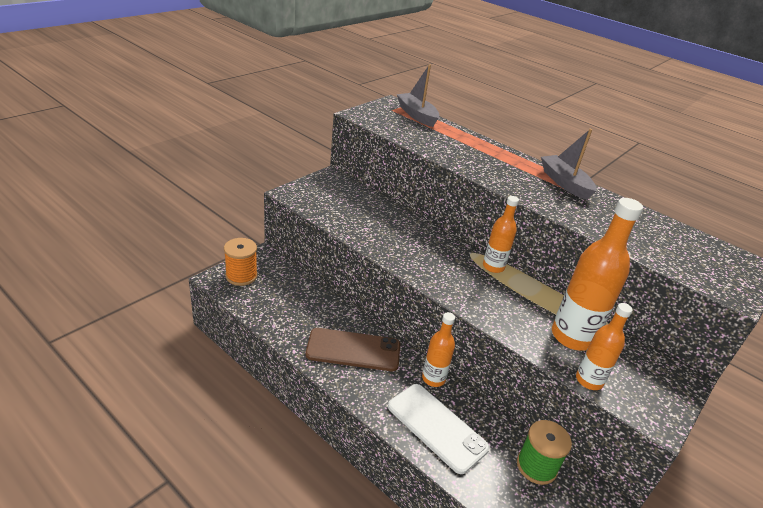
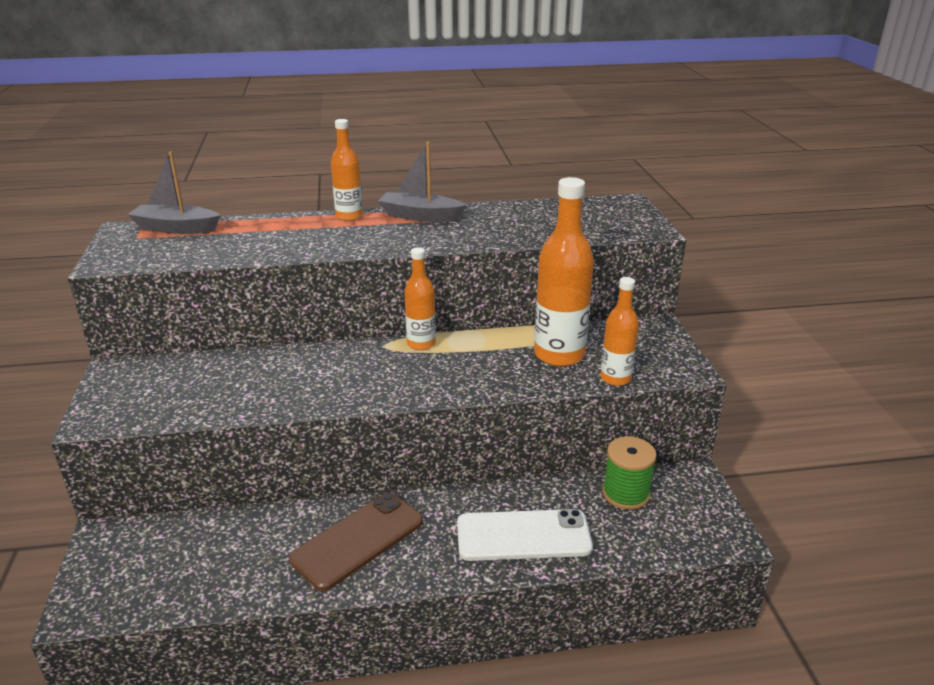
camera: 45 degrees left, 5 degrees down
orange spool [224,238,258,286] -> none
orange bottle [422,312,455,387] -> orange bottle moved to [331,119,363,221]

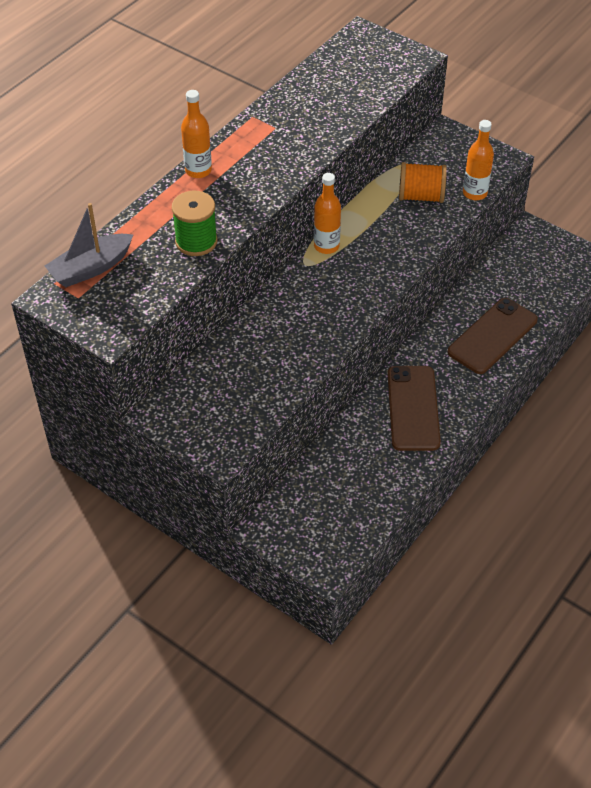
camera: 45 degrees left, 20 degrees up
grey boat [378,142,467,222] -> none
white phone [457,509,593,561] -> brown phone [448,298,538,374]
orange bottle [534,177,594,367] -> orange spool [399,162,447,203]
green spool [602,436,657,510] -> green spool moved to [172,191,218,256]

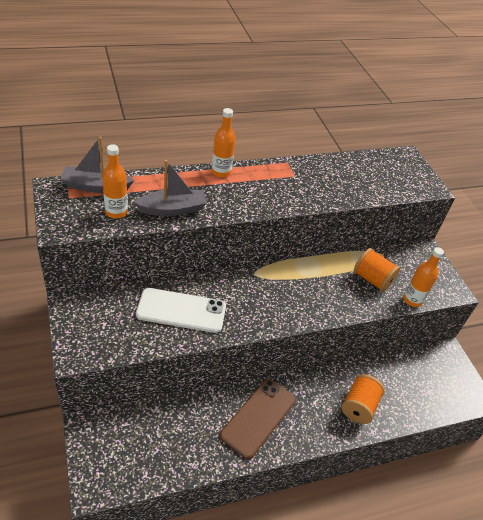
camera: 30 degrees right, 5 degrees down
green spool [172,191,218,256] -> grey boat [134,160,207,216]
orange bottle [314,173,341,254] -> orange bottle moved to [102,144,128,219]
brown phone [448,298,538,374] -> orange spool [342,374,385,424]
none -> white phone [136,288,226,333]

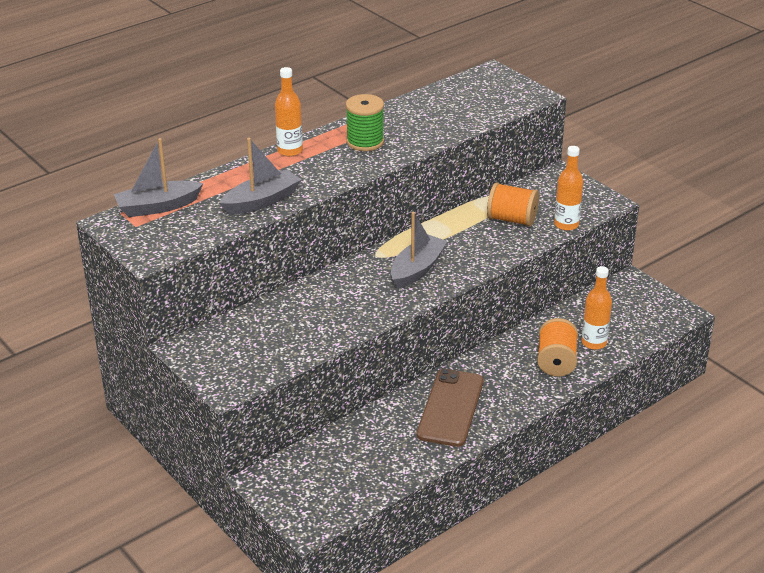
camera: 15 degrees left, 10 degrees down
orange bottle [102,144,128,219] -> orange bottle moved to [582,266,612,350]
white phone [136,288,226,333] -> none
none -> green spool [346,94,384,151]
none -> grey boat [391,212,448,289]

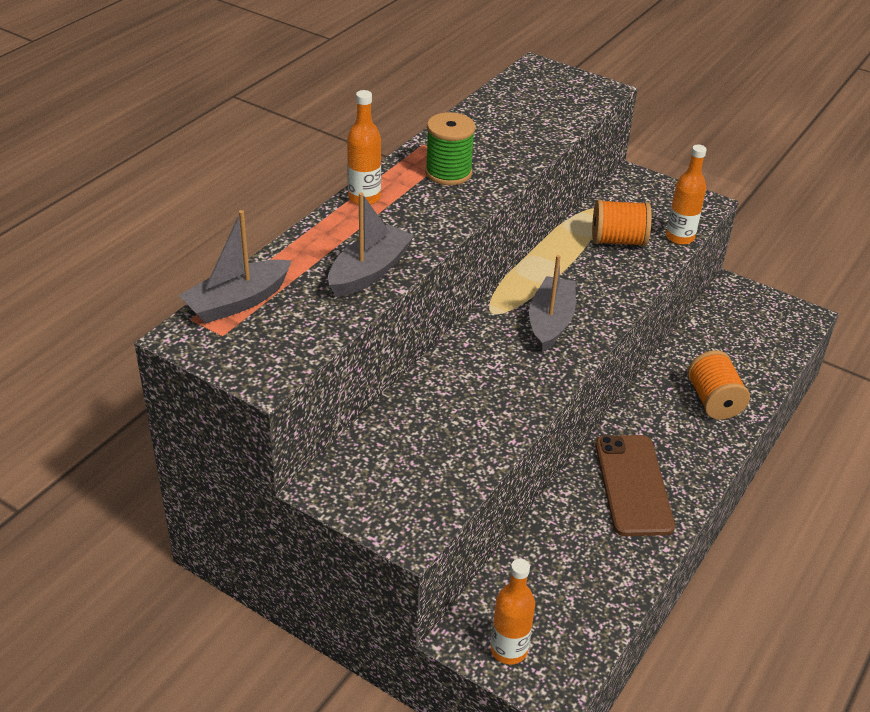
camera: 20 degrees left, 5 degrees up
orange bottle [582,266,612,350] -> orange bottle moved to [490,559,535,664]

